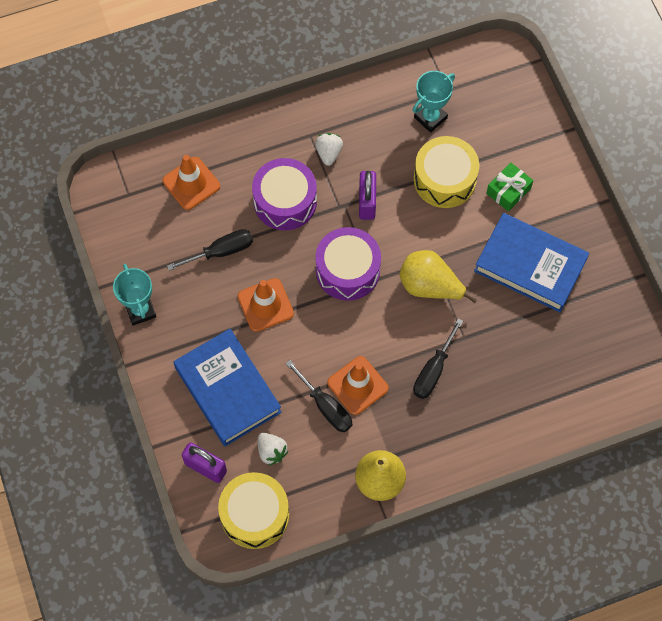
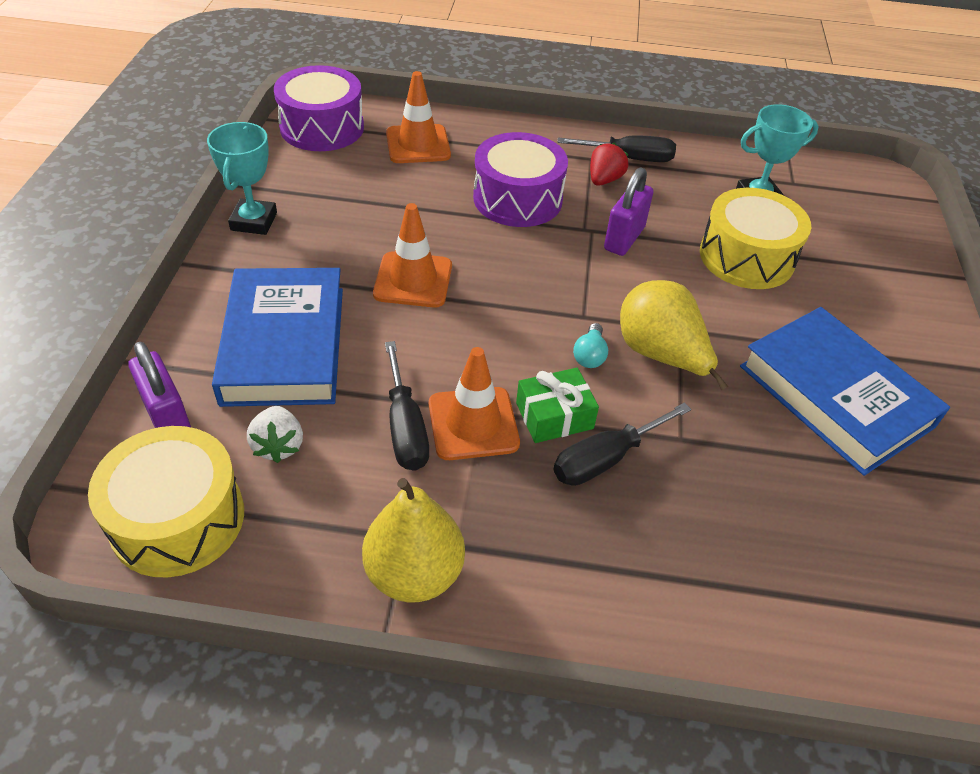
camera: 25 degrees right, 20 degrees down
black screwdriver [167,229,253,271] -> black screwdriver moved to [557,135,676,162]
white strawberry [315,133,343,166] -> red strawberry [590,143,629,186]
purple drum [315,227,381,301] -> purple drum moved to [274,65,364,151]
green gift [486,163,533,212] -> green gift moved to [516,368,599,443]
none -> turquoise light bulb [573,323,608,368]

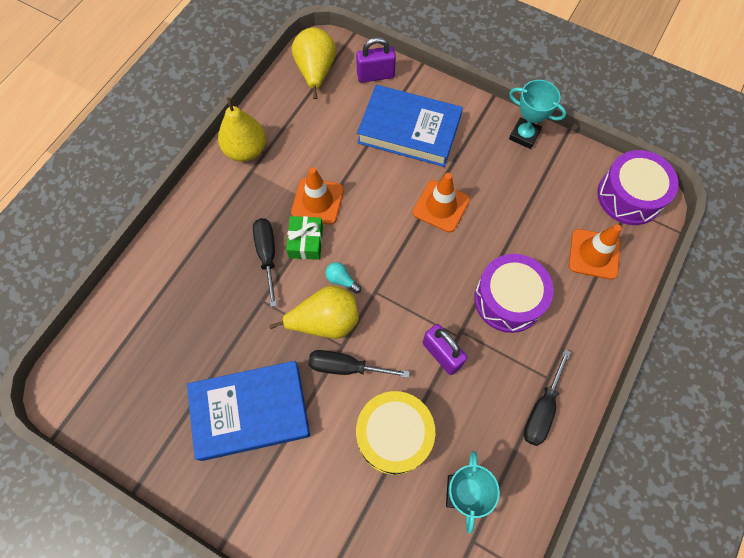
camera: 115 degrees right, 20 degrees up
yellow drum [88,426,244,578] -> yellow pear [292,27,336,99]
white strawberry [247,406,303,463] -> none
black screwdriver [385,341,429,471] -> black screwdriver moved to [308,350,410,378]
red strawberry [590,143,629,186] -> none

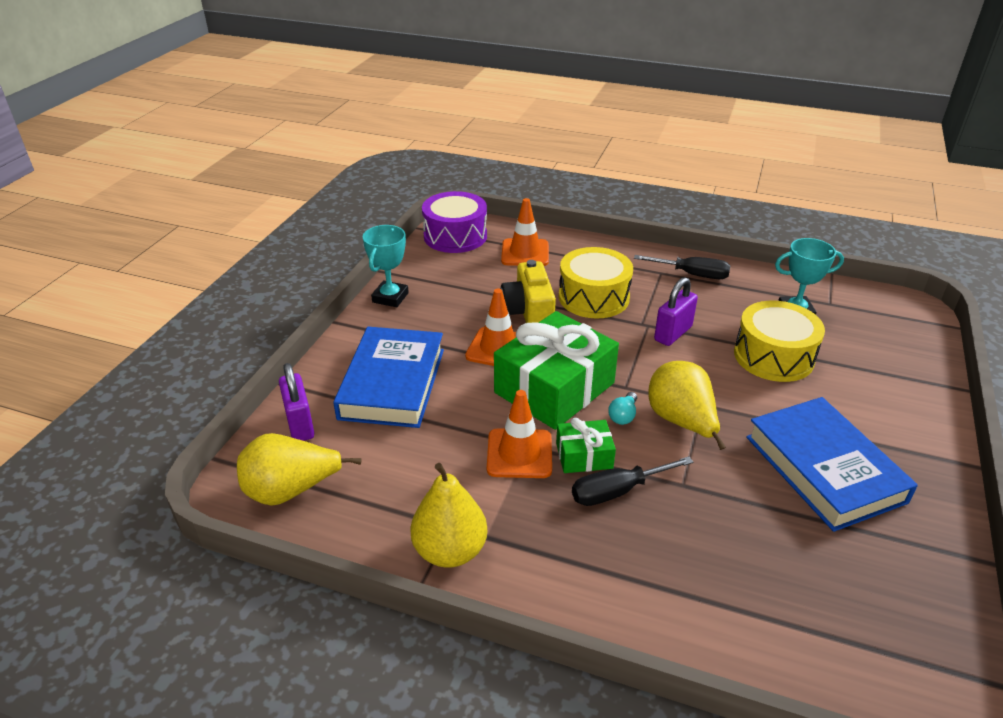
camera: 100 degrees left, 30 degrees down
black screwdriver [308,350,410,378] -> none
purple drum [474,254,553,333] -> yellow drum [559,247,633,318]
none -> green gift [494,311,619,430]
none -> yellow camera [501,260,556,323]

